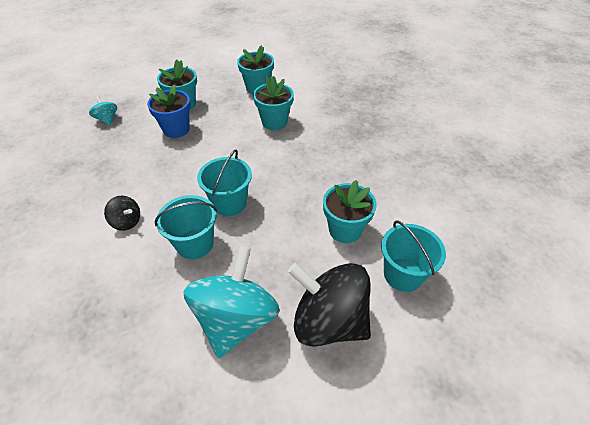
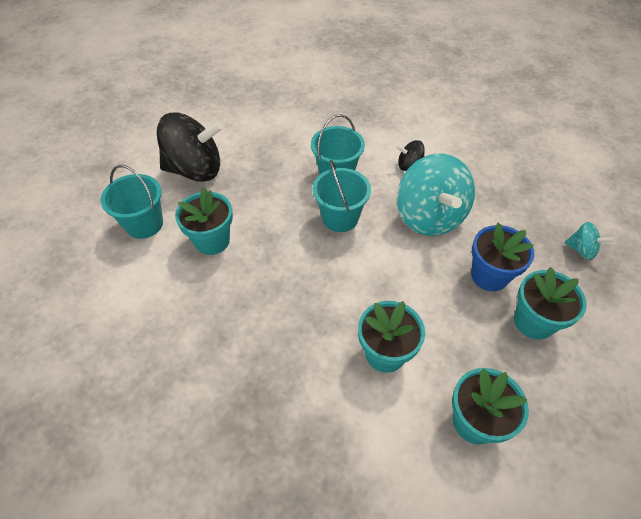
camera: 150 degrees right, 5 degrees up
turquoise spinning top [183,246,280,358] -> turquoise spinning top moved to [397,153,475,236]

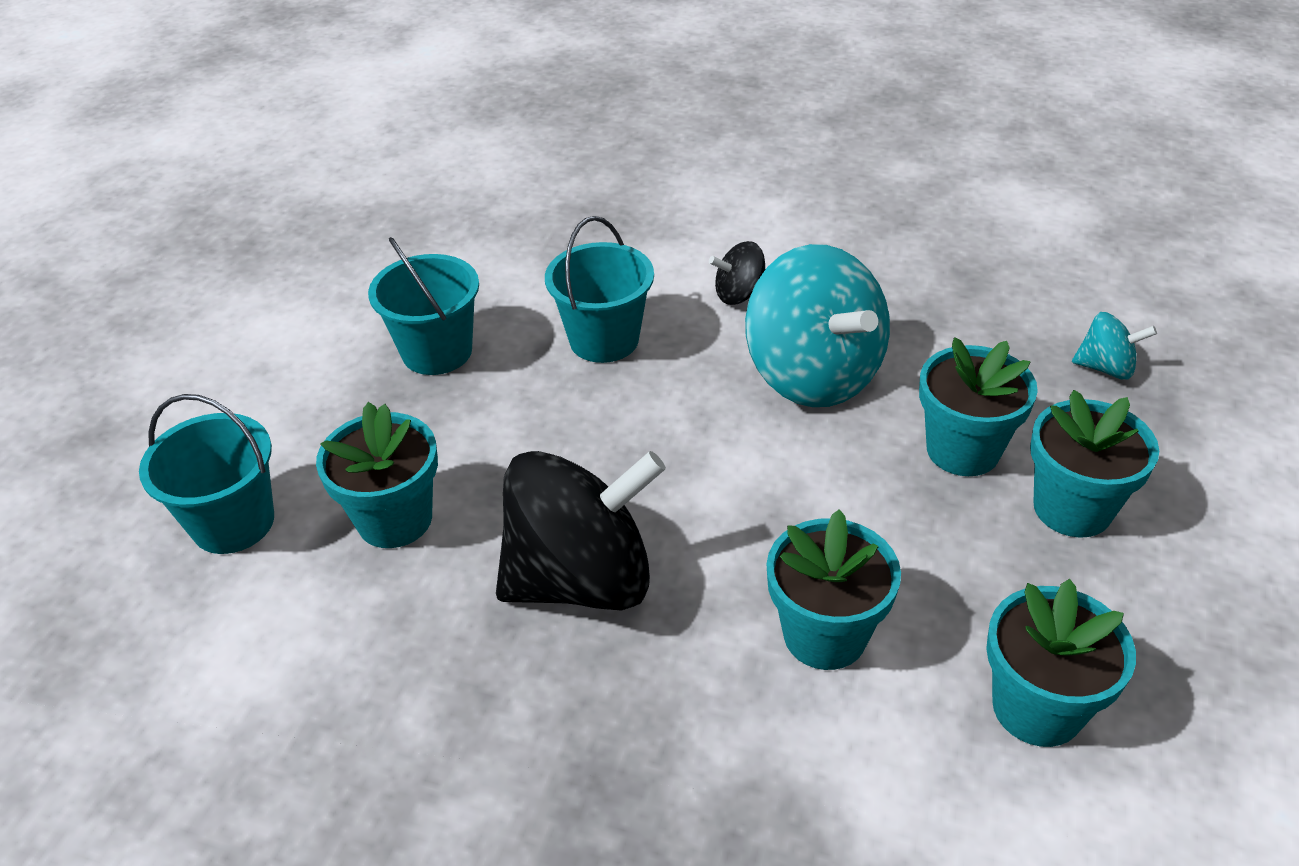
camera: 15 degrees left, 10 degrees down
black spinning top [157,113,223,182] -> black spinning top moved to [496,451,666,611]
turquoise bucket [313,160,371,232] -> turquoise bucket moved to [368,237,479,375]
blue flower pot [471,223,534,291] -> turquoise flower pot [919,338,1038,476]

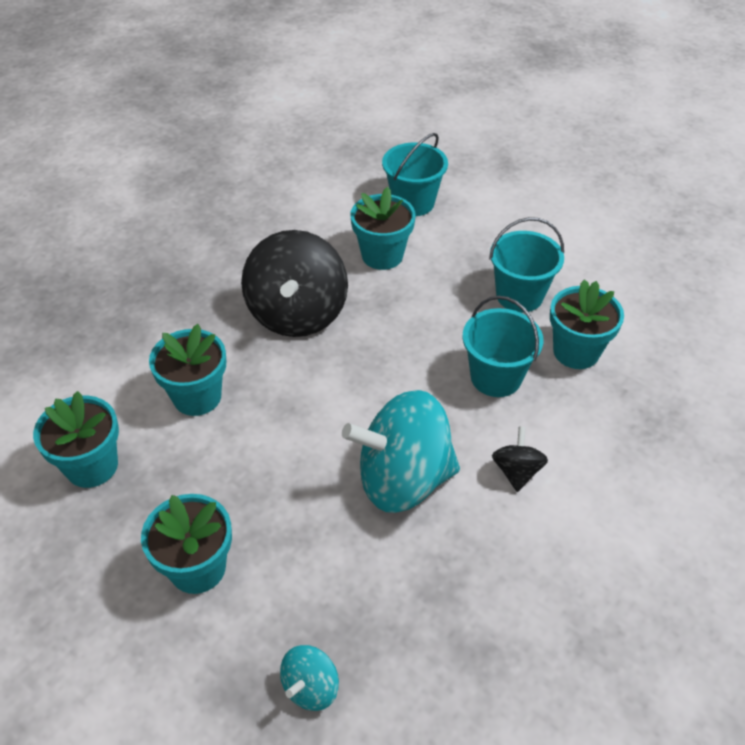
camera: 110 degrees right, 5 degrees up
turquoise flower pot [919,338,1038,476] -> turquoise flower pot moved to [550,279,624,369]

